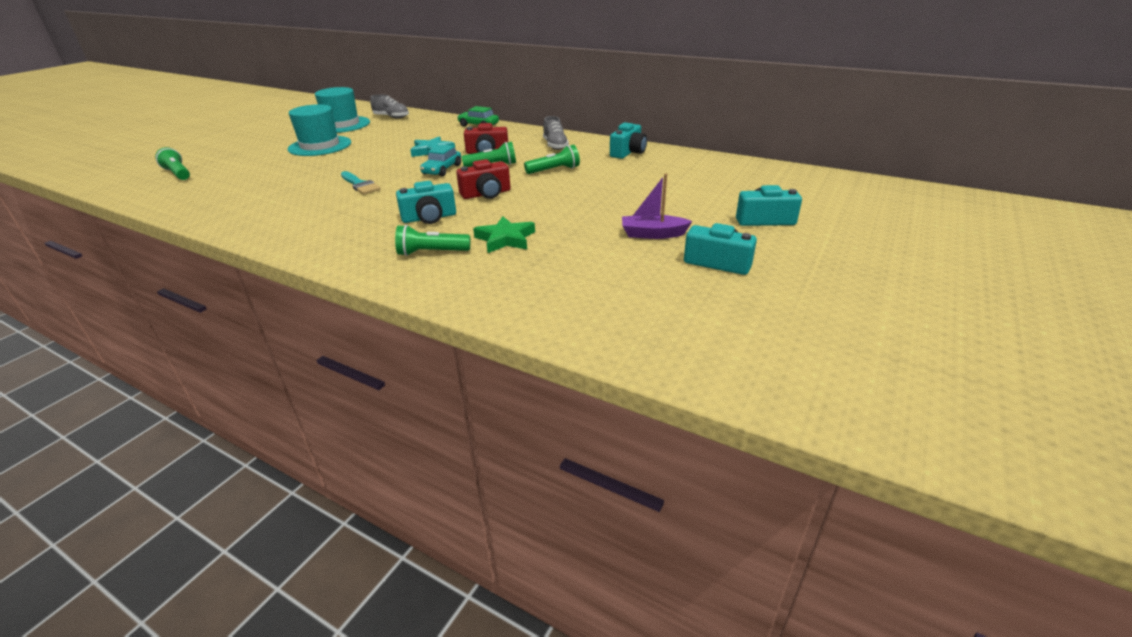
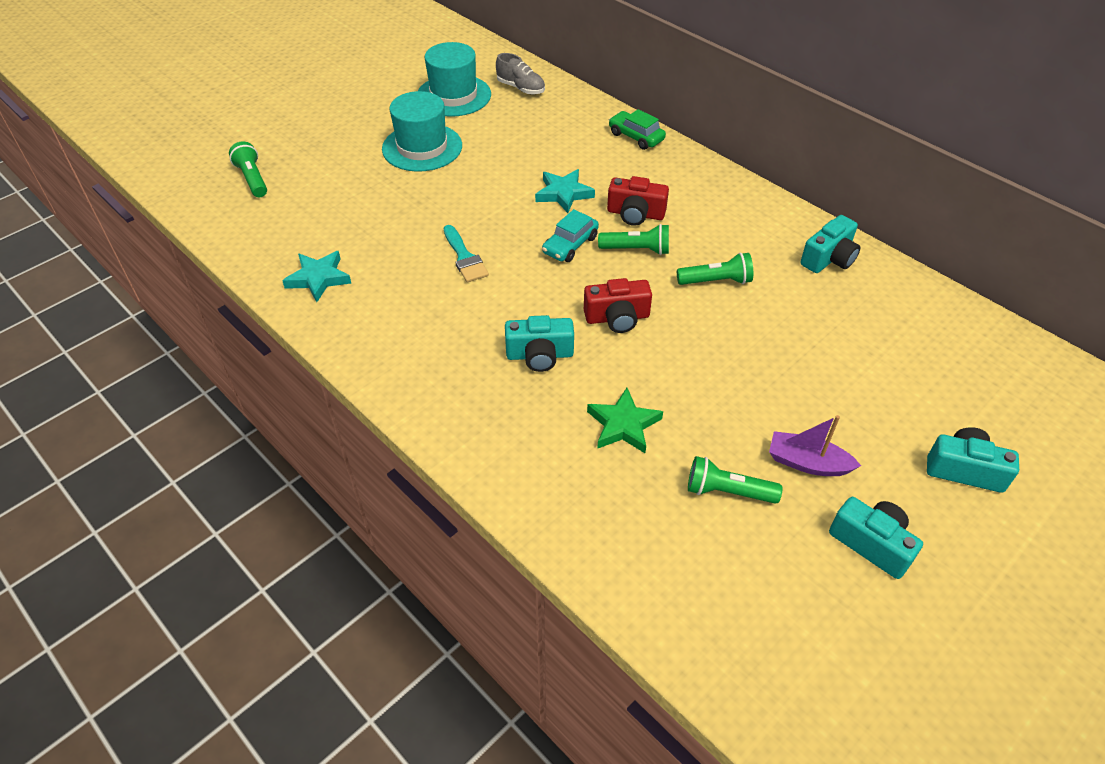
camera: 15 degrees right, 15 degrees up
green flashlight [395,225,470,256] -> green flashlight moved to [688,456,783,504]
grey shoe [543,116,569,150] -> none
none -> turquoise star [282,251,351,302]

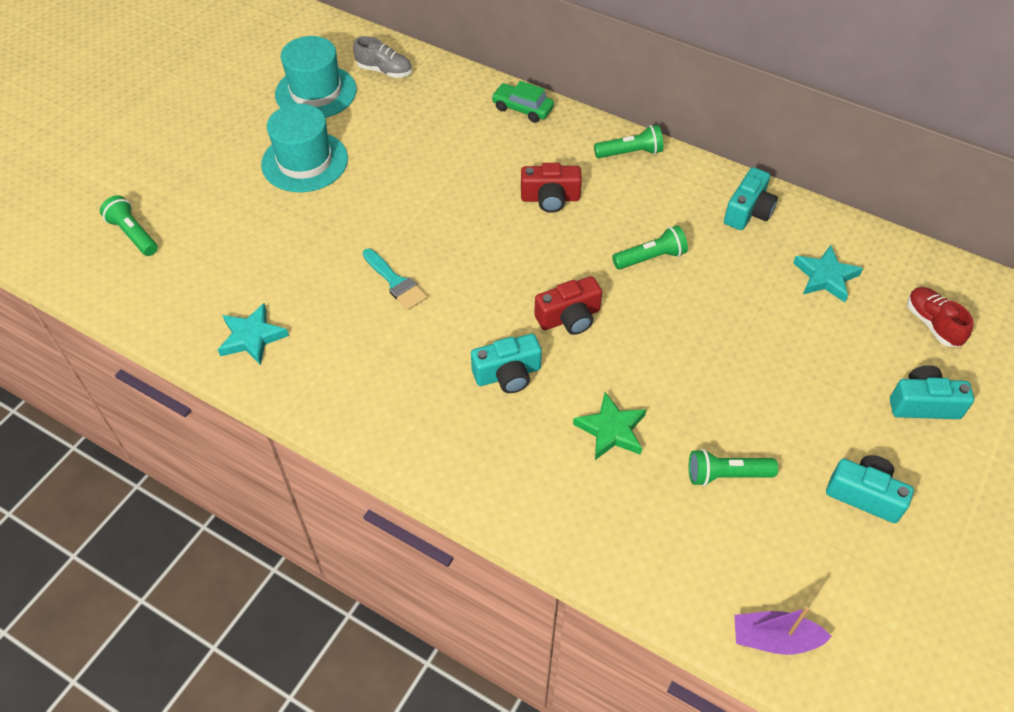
camera: 15 degrees left, 5 degrees up
turquoise star [535,169,595,213] -> turquoise star moved to [793,245,863,302]
turquoise car [542,209,599,262] -> none
green flashlight [598,224,669,255] -> green flashlight moved to [594,125,663,158]
purple boat [769,415,861,476] -> purple boat moved to [734,607,832,655]
none -> red shoe [907,287,974,347]

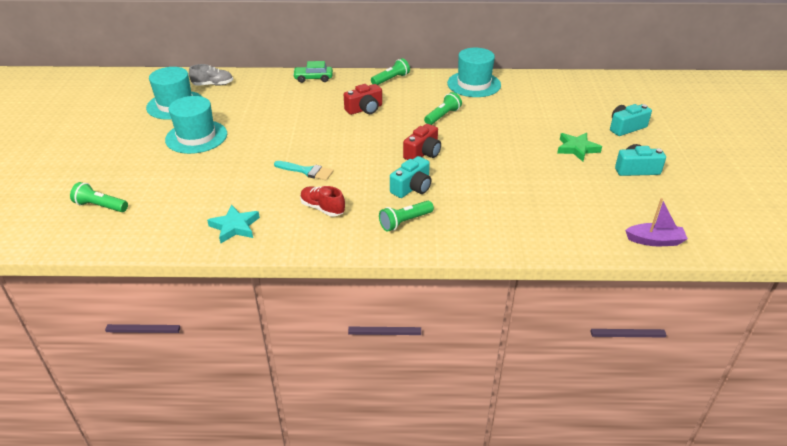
camera: 30 degrees left, 15 degrees down
green star [573,392,647,460] -> green star moved to [557,133,602,162]
green flashlight [689,449,778,486] -> green flashlight moved to [379,201,434,232]
turquoise camera [724,167,778,230] -> turquoise hat [447,48,501,97]
purple boat [734,607,832,655] -> purple boat turned 150 degrees counterclockwise [625,198,688,246]
turquoise star [793,245,863,302] -> none
red shoe [907,287,974,347] -> red shoe moved to [300,186,345,217]

